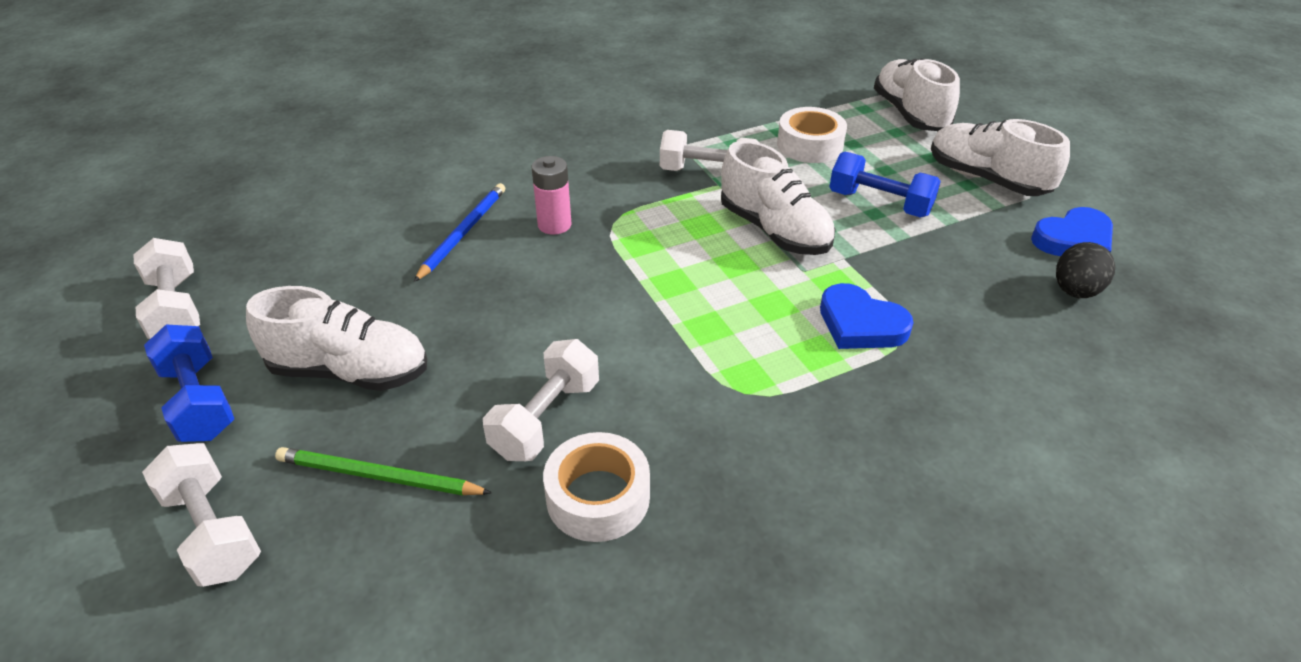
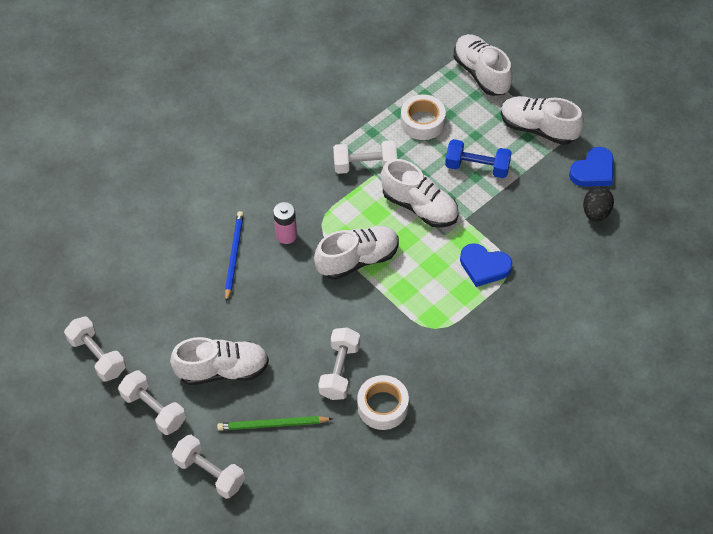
camera: 15 degrees left, 15 degrees up
blue dumbbell [144,324,234,442] -> white dumbbell [118,370,186,435]
none -> white shoe [314,226,399,280]

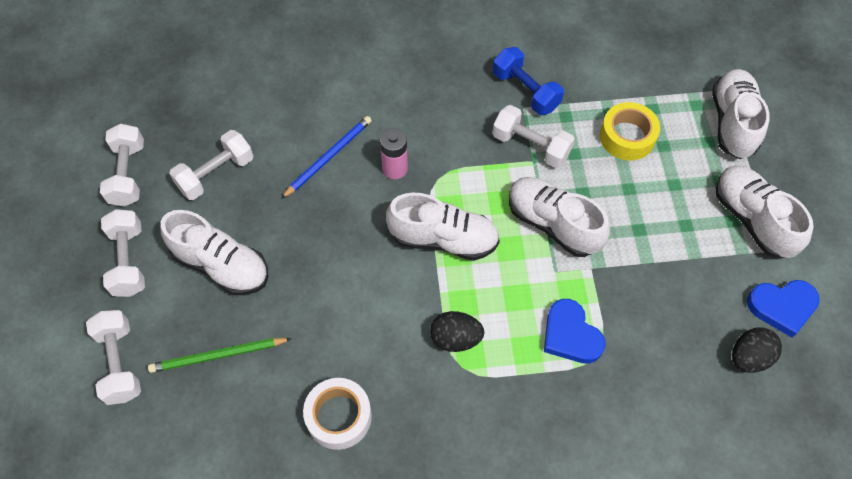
camera: 35 degrees right, 5 degrees up
green pencil [217,416,333,431] -> green pencil turned 45 degrees counterclockwise [148,338,292,373]
white dumbbell [318,327,360,400] -> white dumbbell moved to [169,130,253,200]
white shoe [381,159,459,228] -> white shoe turned 150 degrees clockwise [509,177,610,257]
white tape [401,94,446,140] -> yellow tape [600,102,660,160]
blue dumbbell [445,139,512,178] -> blue dumbbell moved to [493,47,564,115]
none -> black egg [430,311,484,352]

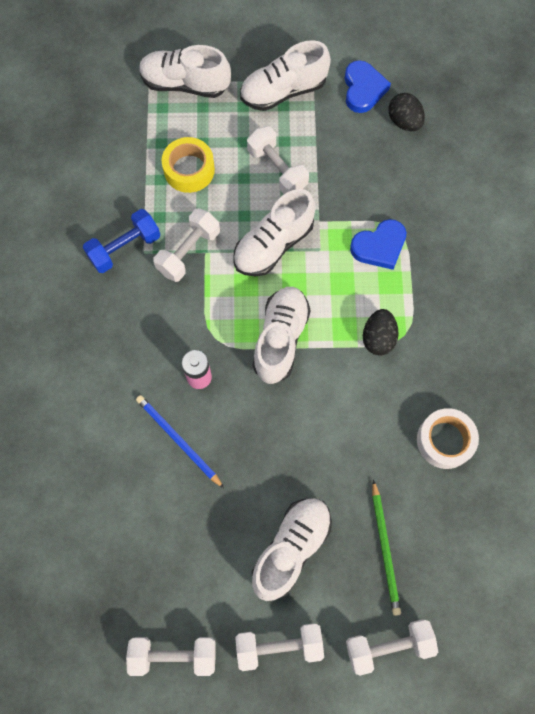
camera: 85 degrees left, 10 degrees up
white dumbbell [169,130,253,200] -> white dumbbell moved to [247,126,309,194]

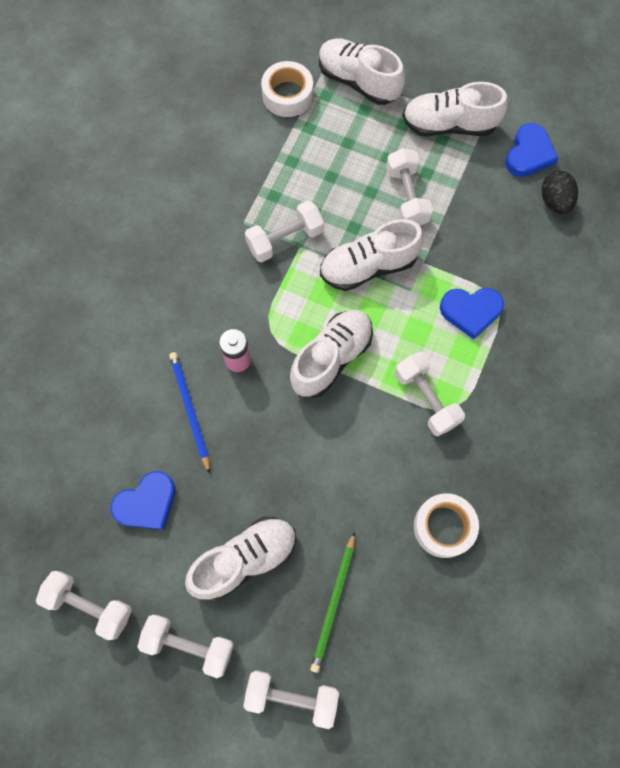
camera: 25 degrees right, 0 degrees up
blue dumbbell [83,209,160,273] -> none
yellow tape [162,137,215,193] -> none
black egg [363,309,398,356] -> white dumbbell [395,352,465,436]
none -> blue heart [111,471,175,530]
none -> white tape [261,61,313,117]

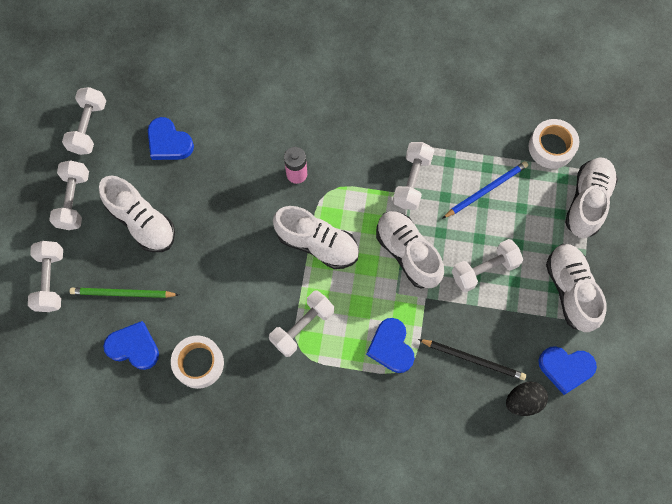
camera: 75 degrees right, 0 degrees up
blue pencil [169,352,210,474] -> blue pencil moved to [442,161,528,219]
white dumbbell [245,200,324,262] -> white dumbbell turned 60 degrees clockwise [393,142,435,210]
none -> blue heart [103,321,159,370]
none -> black pencil [418,339,526,380]

